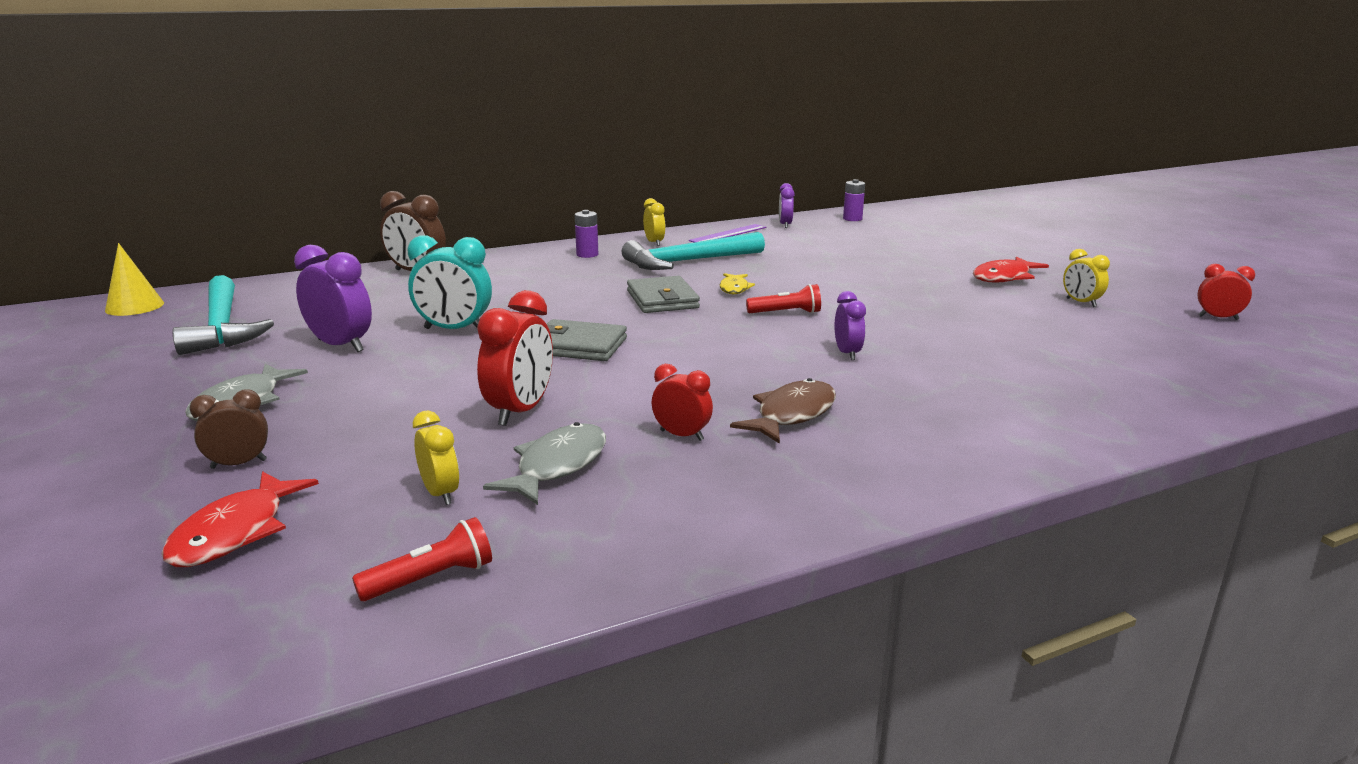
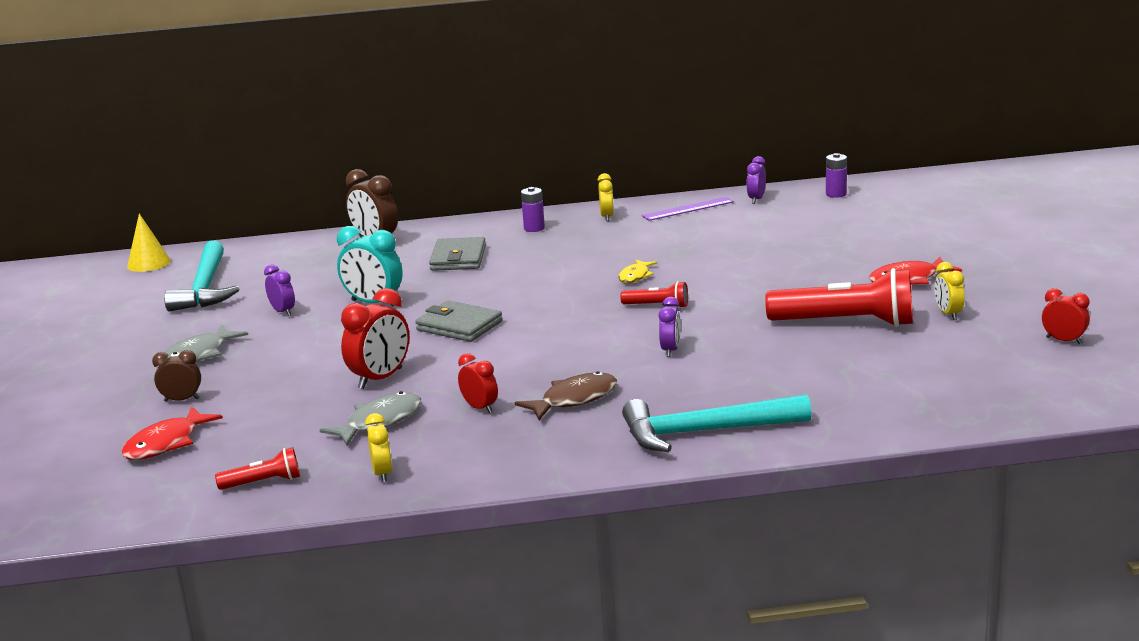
camera: 20 degrees right, 0 degrees up
purple clock [294,245,372,352] -> purple clock [264,264,295,316], size x0.59
yellow clock [413,411,459,505] -> yellow clock moved to [365,413,392,482]
turquoise hammer [622,232,765,270] -> turquoise hammer moved to [622,394,812,452]
grey wallet [627,276,700,313] -> grey wallet moved to [429,237,486,271]
none -> red flashlight [765,268,913,327]

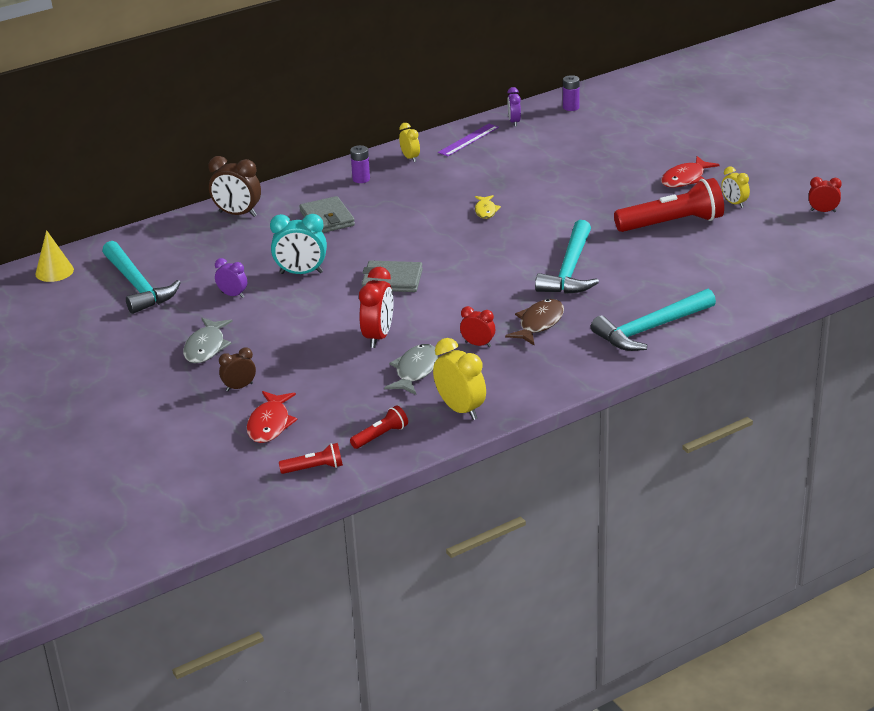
camera: 25 degrees left, 10 degrees up
yellow clock [365,413,392,482] -> yellow clock [433,338,486,420], size x1.68
red flashlight [620,281,688,308] -> red flashlight moved to [279,443,343,474]
purple clock [658,297,681,357] -> turquoise hammer [535,220,599,294]

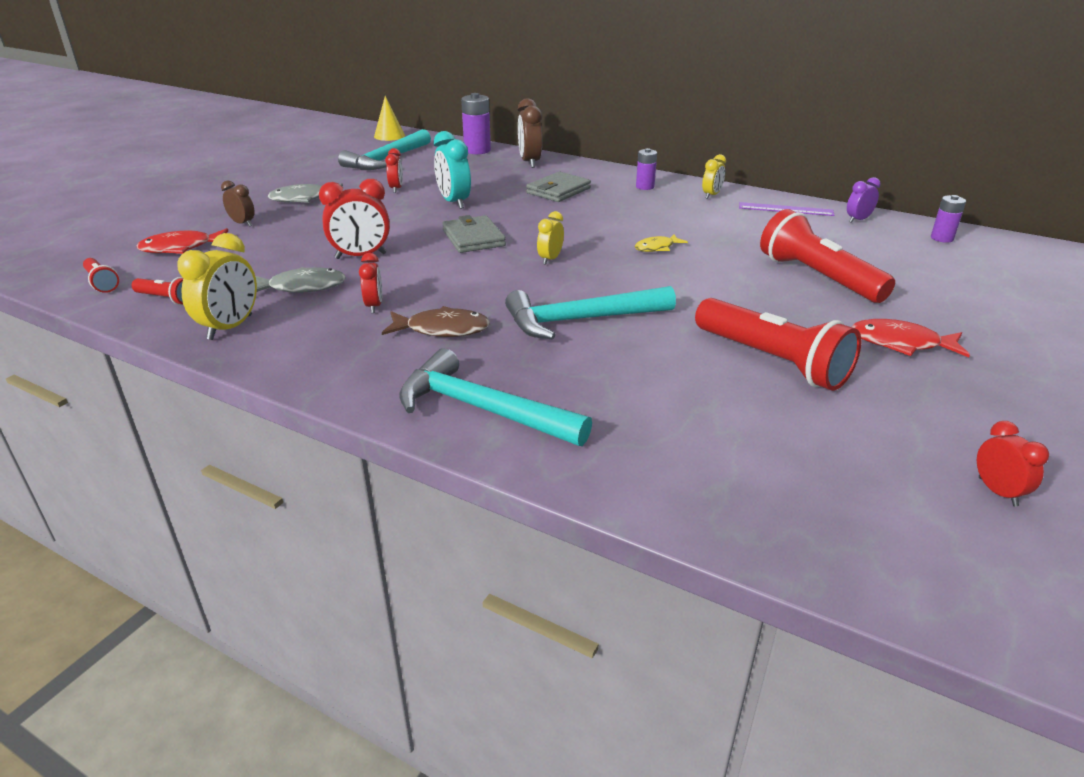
camera: 60 degrees right, 0 degrees up
purple clock [215,258,247,298] -> red clock [385,148,403,193]
yellow clock [721,166,750,208] -> yellow clock moved to [537,211,564,265]
none -> purple battery [461,93,491,154]
none -> red flashlight [760,209,895,303]

